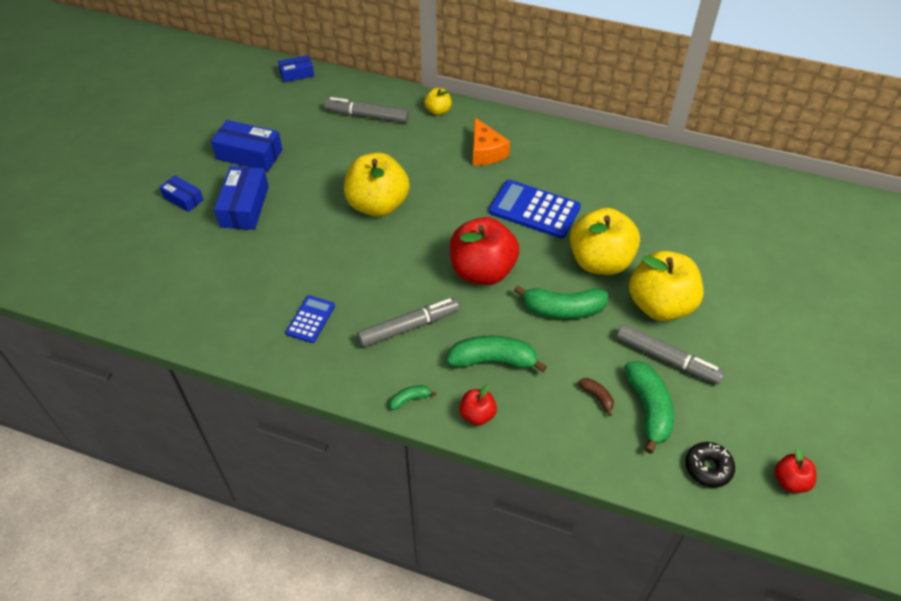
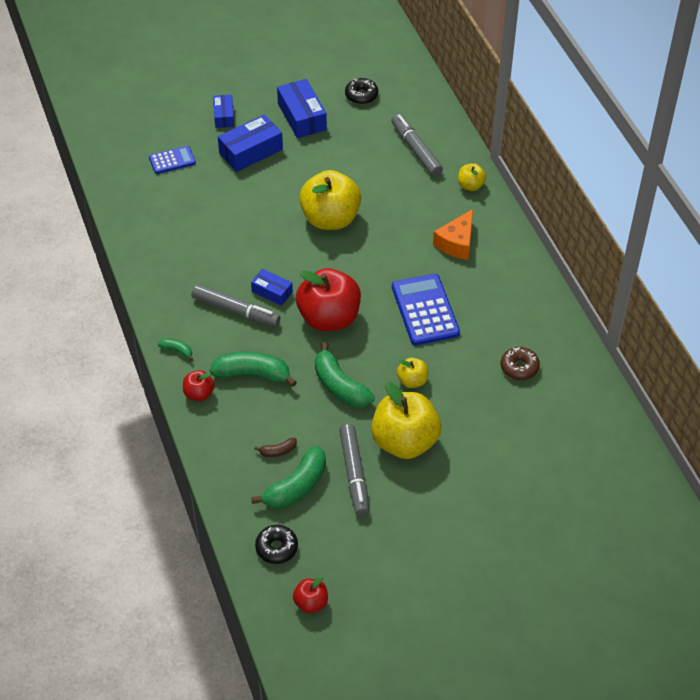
camera: 50 degrees right, 0 degrees up
blue box [278,55,314,82] -> blue box moved to [251,269,293,306]
blue calculator [286,295,335,343] -> blue calculator moved to [149,146,196,174]
green banana [447,335,547,372] -> green banana turned 45 degrees counterclockwise [210,351,297,387]
yellow apple [570,208,640,275] -> yellow apple [397,358,428,388], size x0.47
brown banana [578,378,614,416] -> brown banana turned 60 degrees clockwise [254,438,297,457]
none -> black donut [345,78,378,104]
none -> brown donut [501,347,540,380]

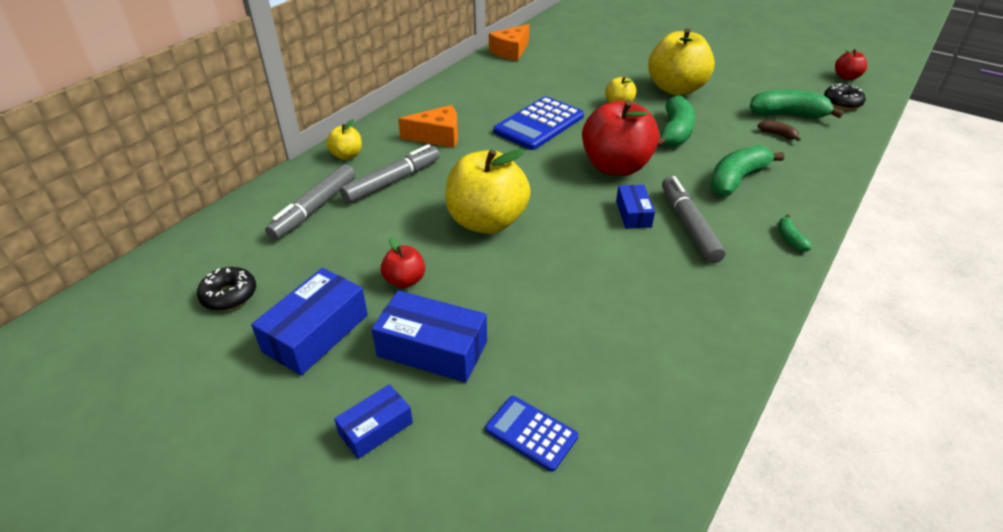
camera: 125 degrees left, 10 degrees down
red apple [183,370,214,401] -> red apple moved to [381,237,425,288]
green banana [210,351,297,387] -> green banana turned 75 degrees clockwise [710,145,785,196]
grey marker [339,424,369,516] -> grey marker moved to [340,144,440,204]
brown donut [501,347,540,380] -> none
none -> orange cheese [489,24,529,61]

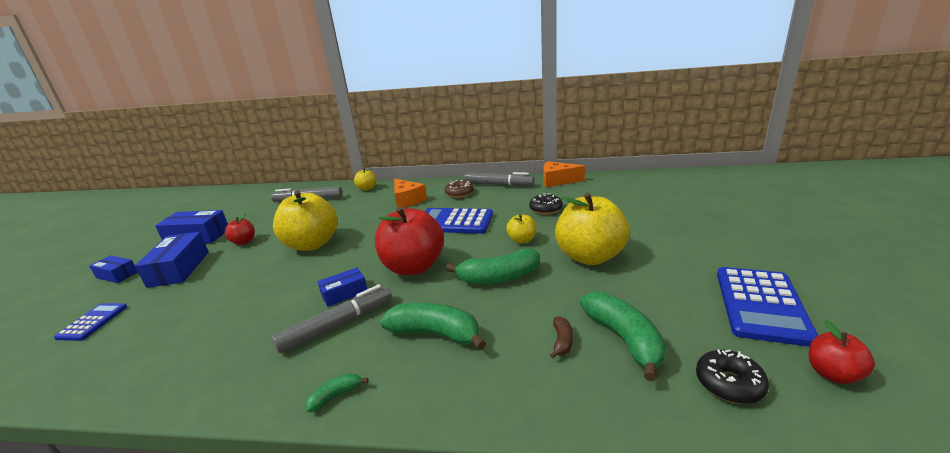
camera: 65 degrees right, 15 degrees down
black donut [197,267,256,311] -> black donut moved to [529,193,563,215]
grey marker [340,144,440,204] -> grey marker moved to [464,172,534,186]
none -> brown donut [445,180,474,198]
none -> blue calculator [717,267,818,347]

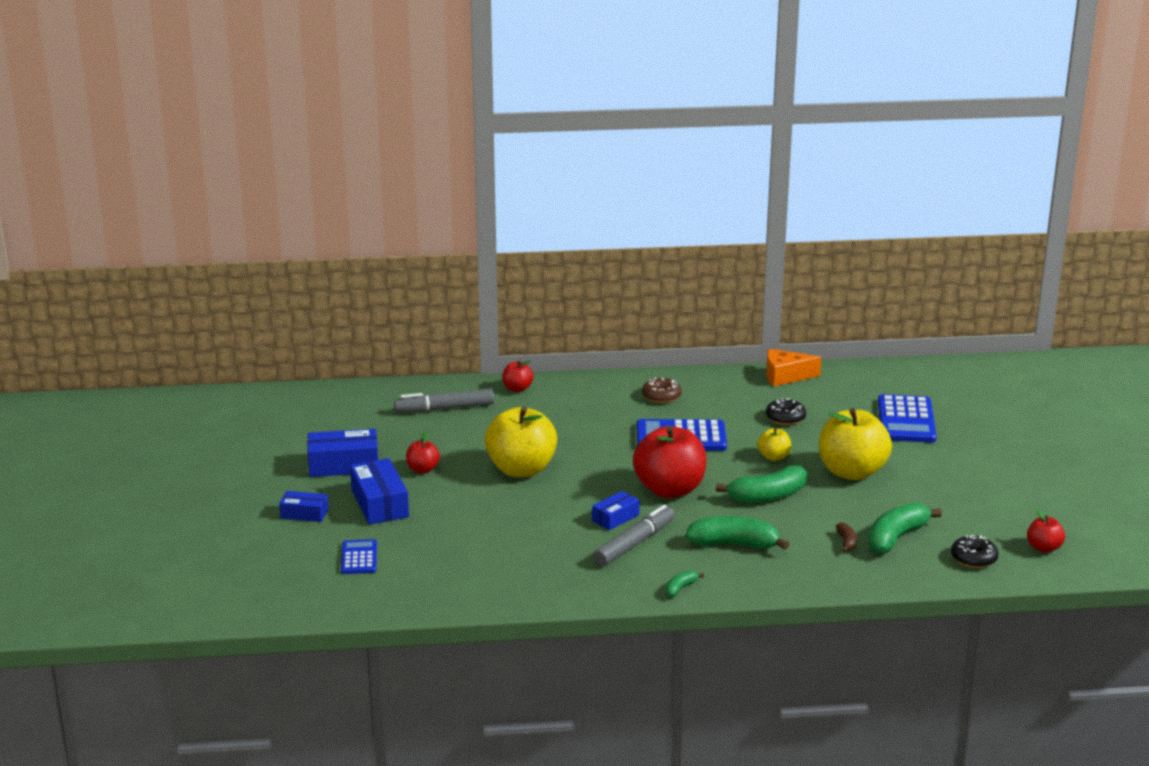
camera: 15 degrees left, 0 degrees up
yellow apple [354,168,376,190] -> red apple [502,360,534,392]
orange cheese [394,179,427,208] -> none
grey marker [464,172,534,186] -> none
green banana [580,292,666,381] -> green banana turned 105 degrees counterclockwise [868,502,942,554]
blue calculator [717,267,818,347] -> blue calculator moved to [878,394,936,443]

